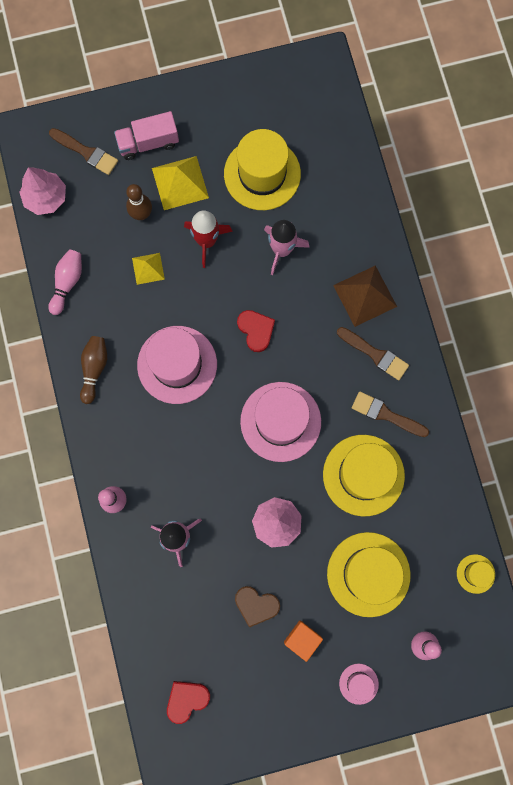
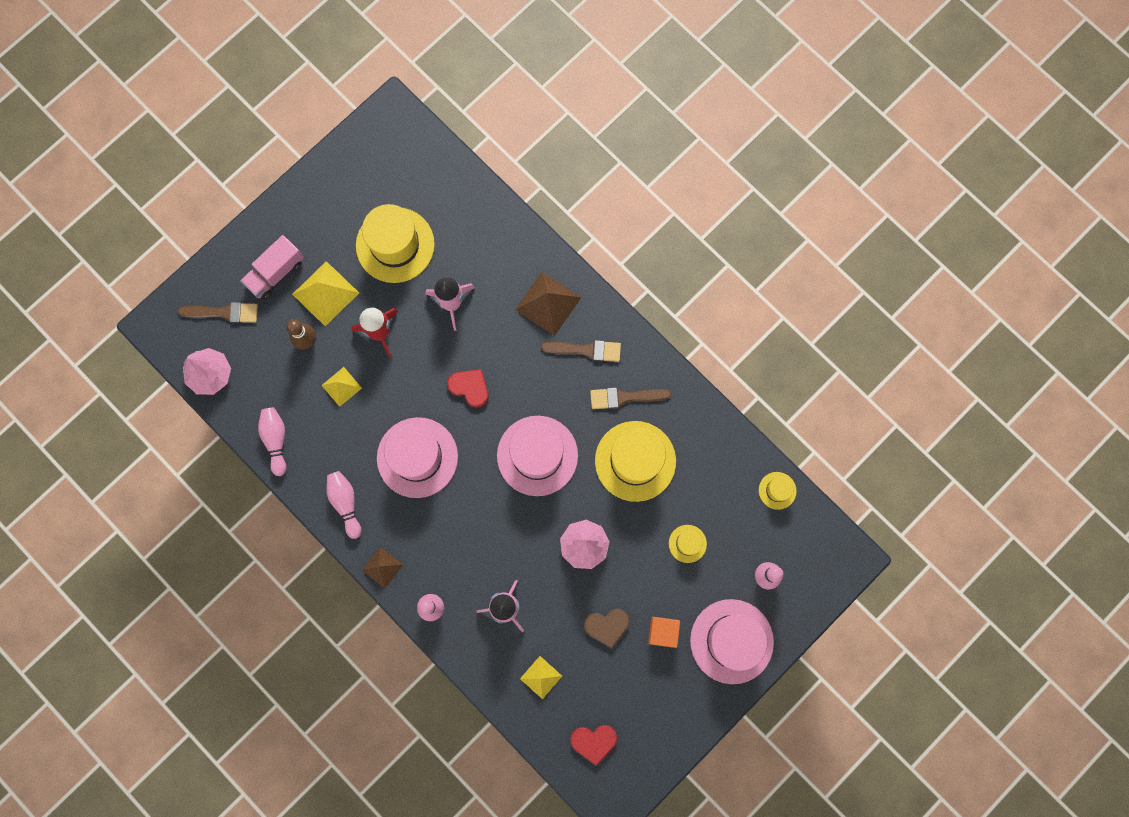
camera: 30 degrees left, 0 degrees up
brown bowling pin [80,336,107,404] -> pink bowling pin [327,471,361,539]
red heart [167,681,210,724] -> red heart turned 120 degrees counterclockwise [570,725,617,766]
yellow hat [327,532,411,617] -> yellow hat [669,525,707,563], size x0.46
pink hat [339,664,379,705] -> pink hat [690,599,774,684], size x2.16
none -> brown pyramid [362,547,403,588]
none -> yellow pyramid [520,656,562,699]

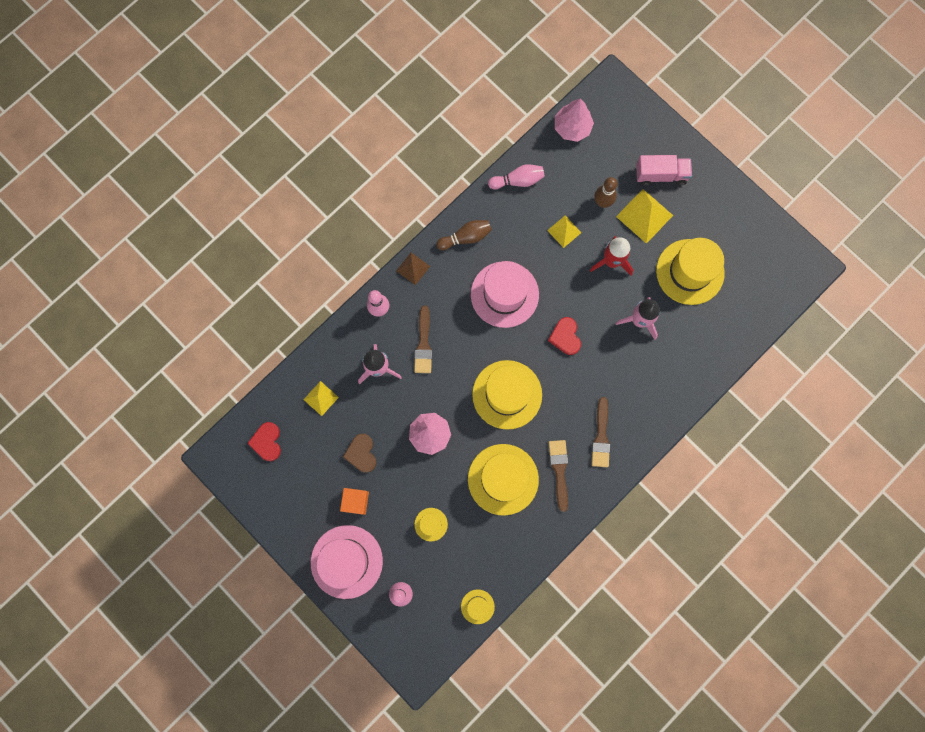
camera: 90 degrees right, 0 degrees up
brown brush [178,302,258,323] -> brown brush moved to [414,306,432,373]
pink truck [240,235,304,300] -> pink truck turned 135 degrees clockwise [636,155,692,186]
pink bowling pin [327,471,361,539] -> brown bowling pin [436,220,492,250]
red heart [447,369,488,408] -> red heart turned 135 degrees clockwise [548,317,581,355]
pink hat [497,416,578,496] -> yellow hat [472,360,542,430]
brown pyramid [515,272,581,336] -> none

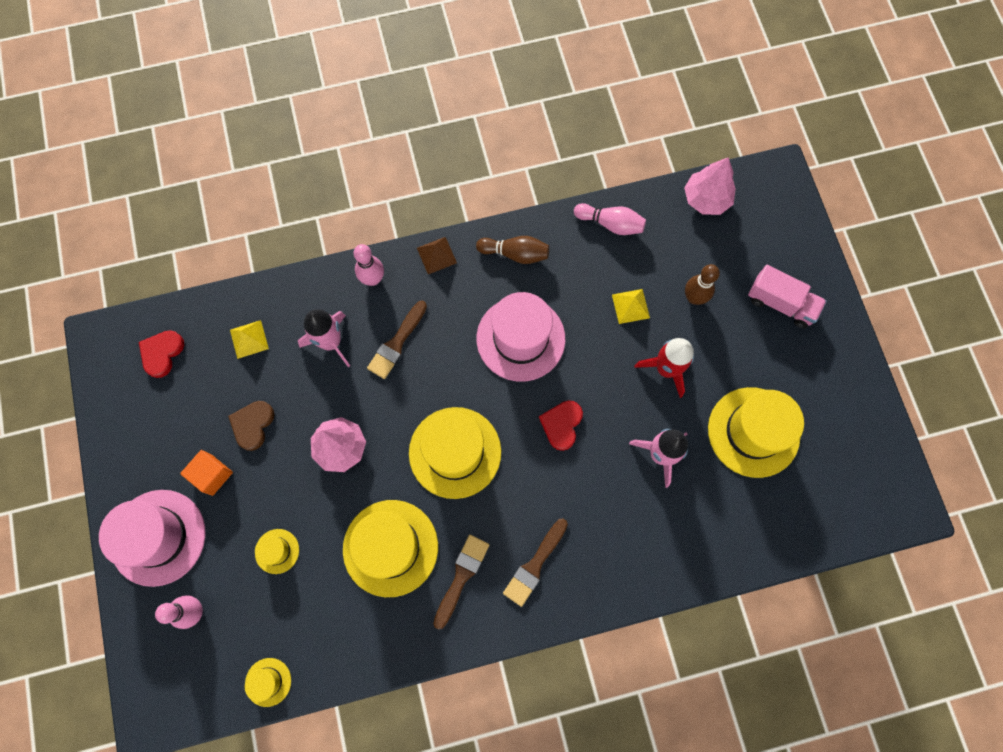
camera: 30 degrees right, 5 degrees down
yellow pyramid [616,189,673,244] -> none

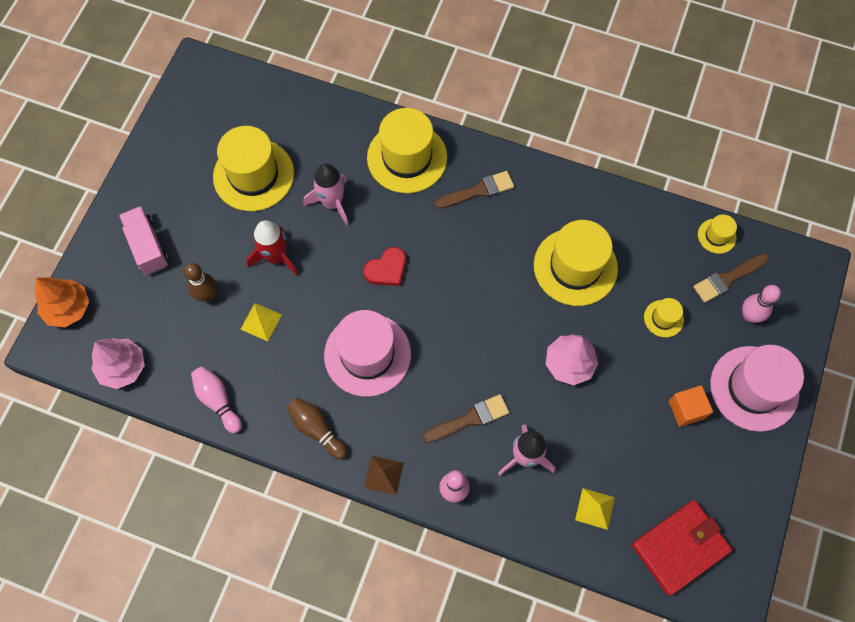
camera: 145 degrees left, 5 degrees down
red heart [139,330,184,378] -> red wallet [632,500,732,596]
brown heart [228,401,275,451] -> none
yellow hat [409,407,501,499] -> yellow hat moved to [367,108,447,193]
brown brush [433,535,490,630] -> brown brush moved to [693,254,769,303]
none -> orange tree [35,277,89,327]

